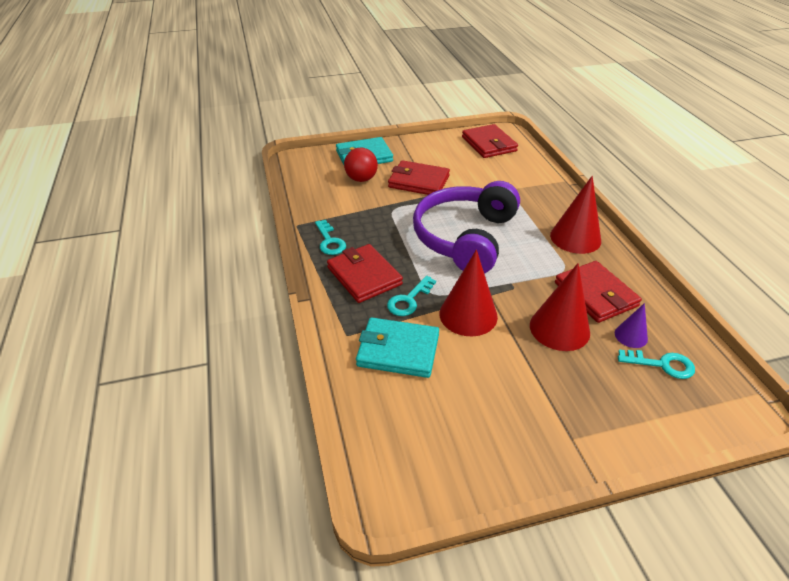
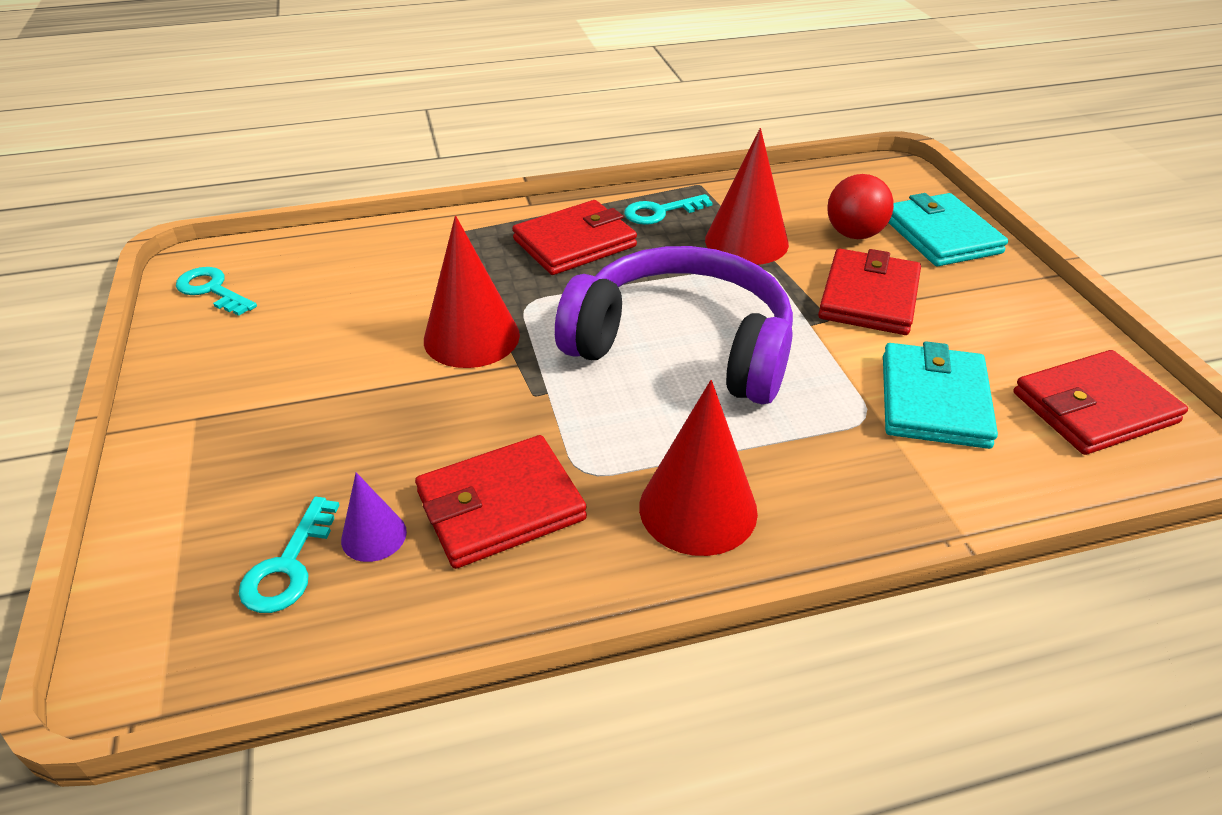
camera: 90 degrees right, 0 degrees up
turquoise wallet [356,317,439,378] -> turquoise wallet moved to [883,341,998,449]
turquoise key [387,276,436,316] -> turquoise key moved to [176,267,257,316]
red cone [530,263,590,351] -> red cone moved to [705,128,789,265]

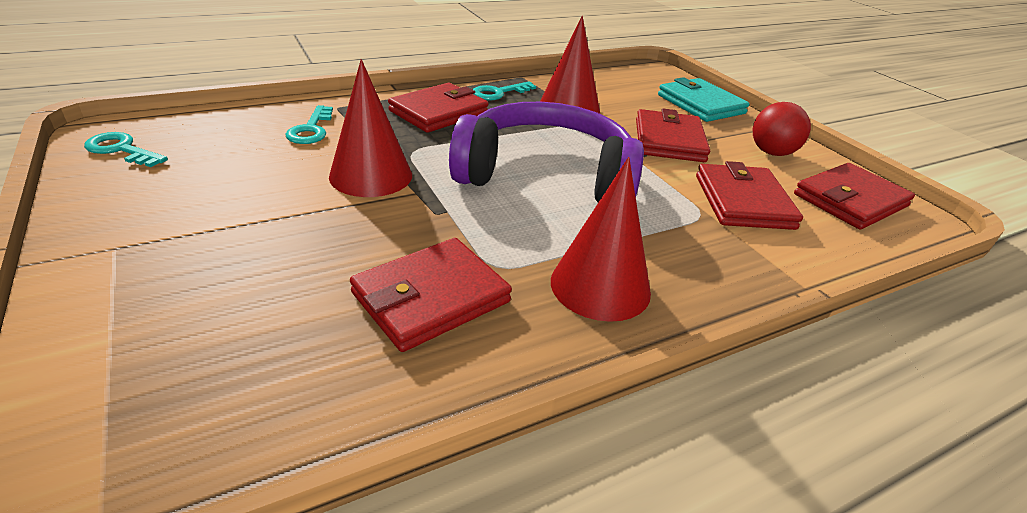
camera: 15 degrees left, 5 degrees down
turquoise key [239,497,340,613] -> turquoise key moved to [285,105,333,144]
purple cone [341,472,407,562] -> none
red ball [827,174,894,239] -> red ball moved to [753,102,811,156]
turquoise wallet [883,341,998,449] -> red wallet [696,161,803,230]

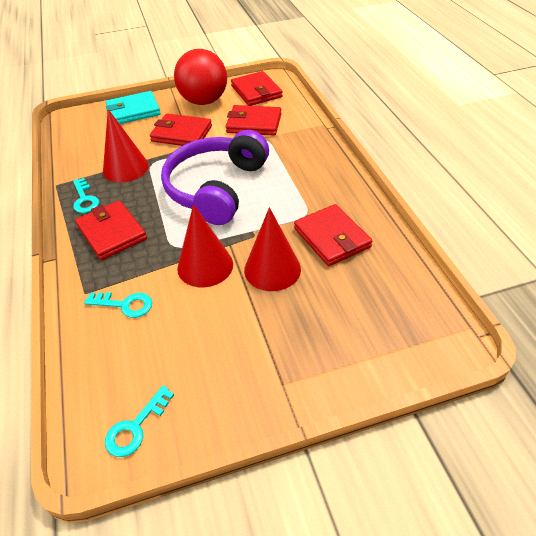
camera: 75 degrees left, 10 degrees up
red cone [551,157,651,322] -> red cone moved to [244,207,301,291]
red ball [753,102,811,156] -> red ball [174,49,227,105], size x1.71

